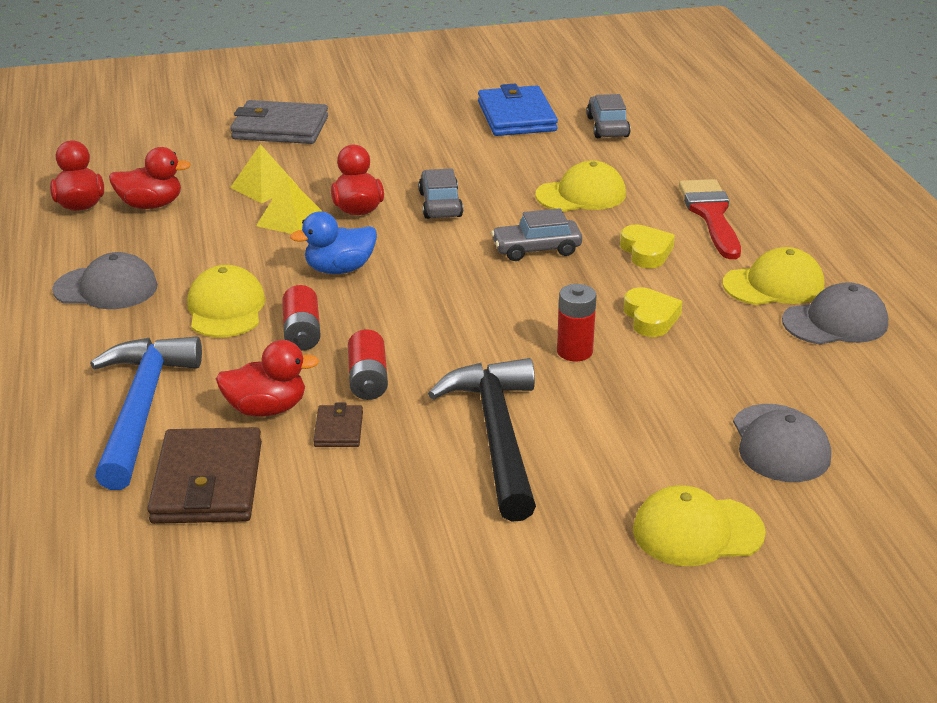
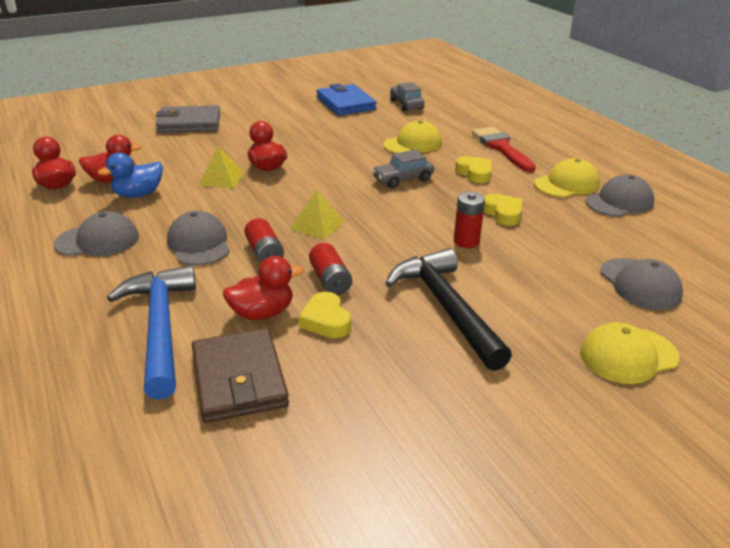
camera: 15 degrees left, 0 degrees up
yellow cap [187,265,266,337] -> grey cap [167,211,230,265]
yellow pyramid [230,144,299,203] -> yellow pyramid moved to [290,190,345,239]
blue duck [290,211,377,274] -> blue duck moved to [98,153,163,198]
brown wallet [314,402,363,447] -> yellow heart [299,292,351,338]
grey car [419,168,463,219] -> none

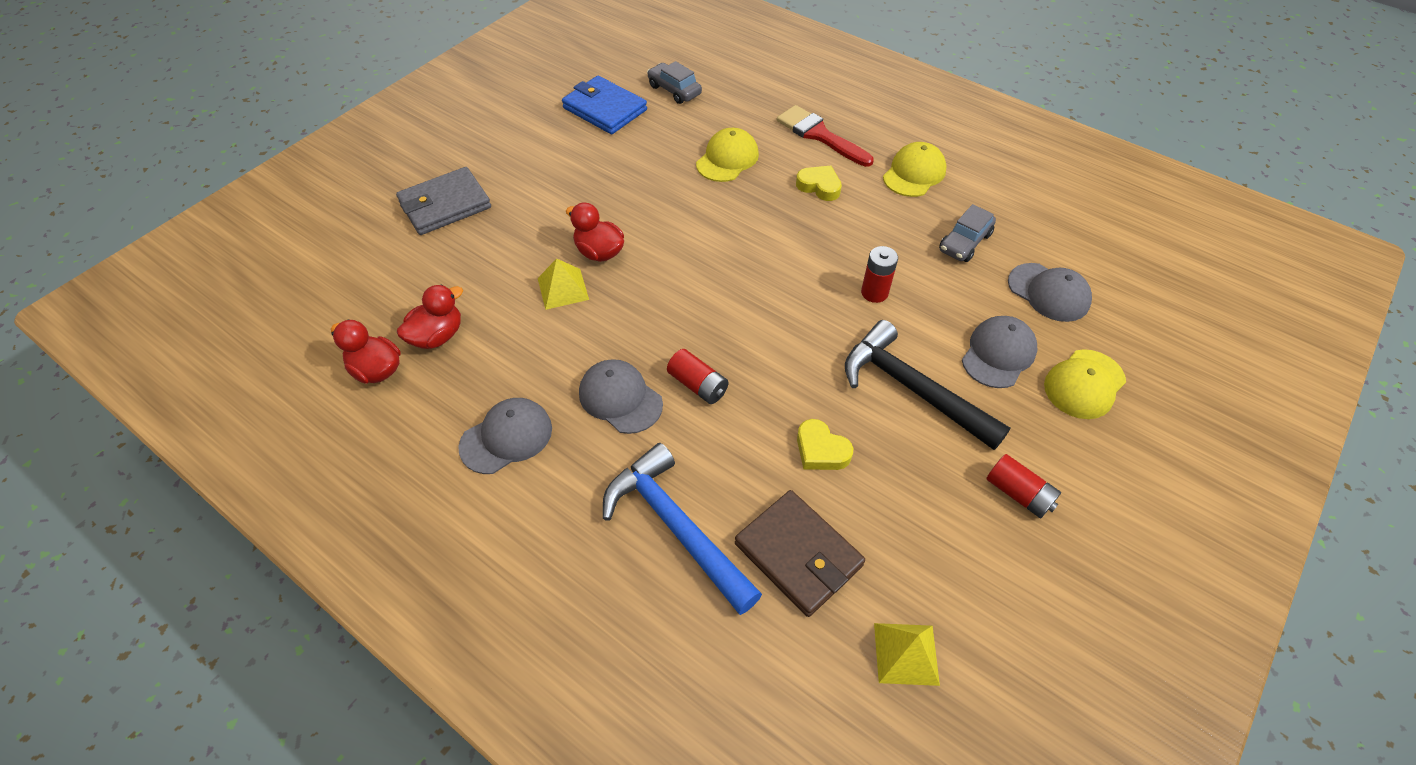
camera: 25 degrees left, 20 degrees up
blue duck [98,153,163,198] -> none
red duck [223,256,303,320] -> none
yellow pyramid [290,190,345,239] -> yellow pyramid moved to [874,623,940,686]
red battery [309,243,352,295] -> red battery moved to [986,454,1061,518]
grey car [372,150,434,188] -> grey car moved to [939,204,996,262]
yellow heart [484,194,523,226] -> none
grey cap [585,175,654,217] -> grey cap moved to [962,316,1037,388]

